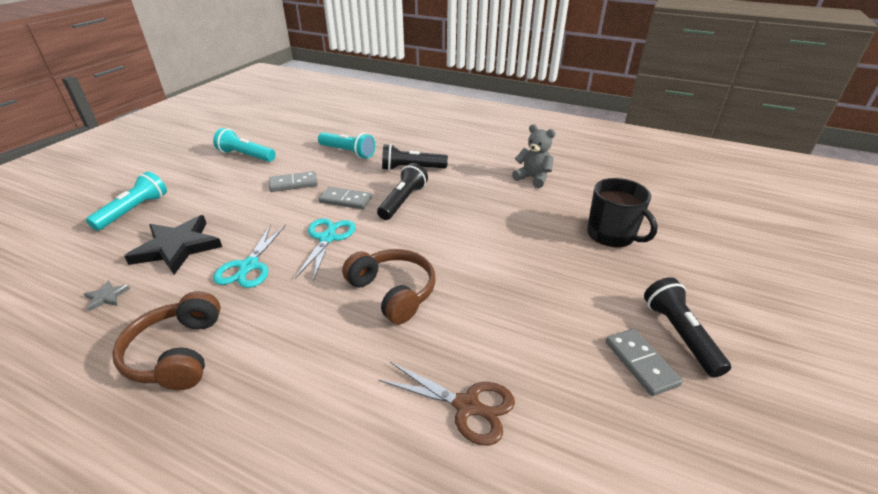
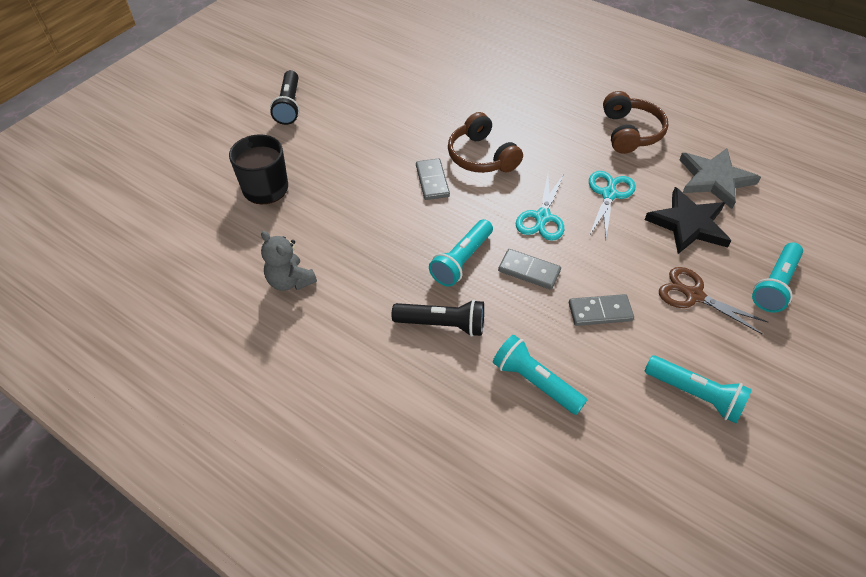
camera: 170 degrees left, 15 degrees up
grey star [84,280,130,311] -> grey star [679,148,761,209], size x2.41
black flashlight [377,163,428,220] -> turquoise flashlight [429,219,493,287]
brown scissors [379,362,515,446] -> brown scissors moved to [659,267,768,335]
grey domino [606,329,683,396] -> grey domino moved to [416,158,450,200]

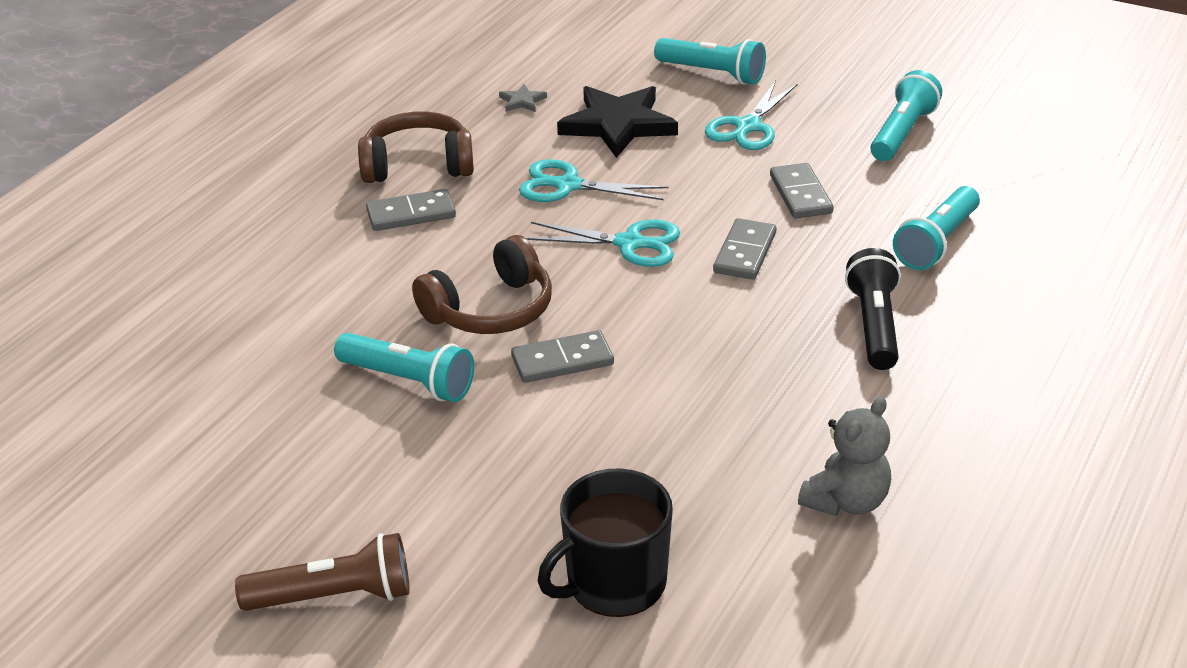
camera: 95 degrees left, 15 degrees down
black flashlight [270,70,300,125] -> brown flashlight [235,533,410,611]
turquoise flashlight [429,219,493,287] -> turquoise flashlight moved to [334,333,474,402]
brown scissors [659,267,768,335] -> turquoise scissors [705,81,797,150]
grey star [679,148,761,209] -> grey star [499,84,547,112], size x0.42
none -> grey domino [366,189,456,231]

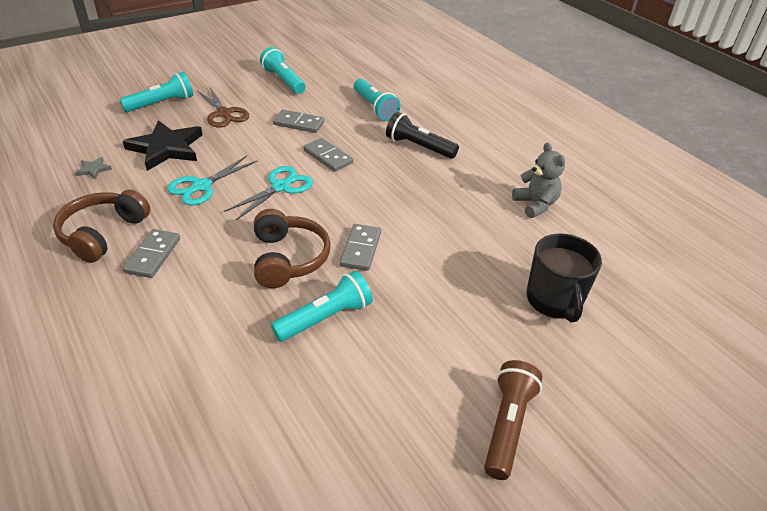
camera: 65 degrees left, 5 degrees up
turquoise scissors [705,81,797,150] -> brown scissors [197,87,249,128]

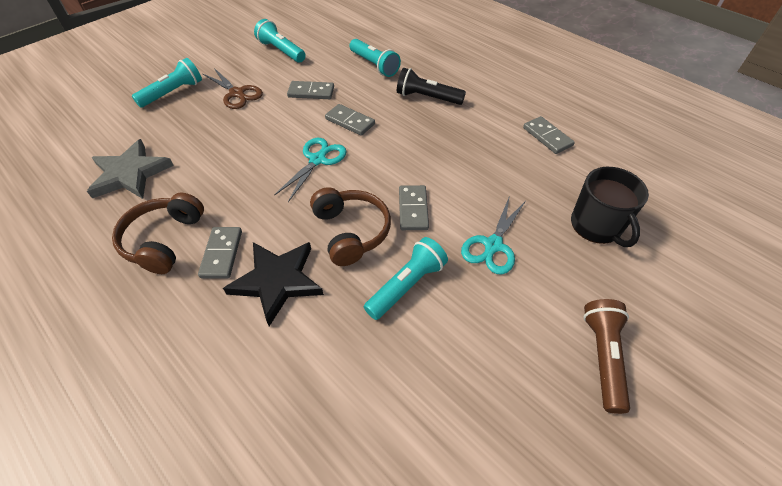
camera: 10 degrees left, 10 degrees up
grey star [75,157,112,179] -> grey star [87,139,174,199], size x2.41
black star [123,120,202,171] -> black star moved to [223,242,324,326]
turquoise scissors [167,156,257,205] -> turquoise scissors moved to [461,196,526,275]
grey teddy bear [512,142,565,218] -> grey domino [523,116,575,154]

